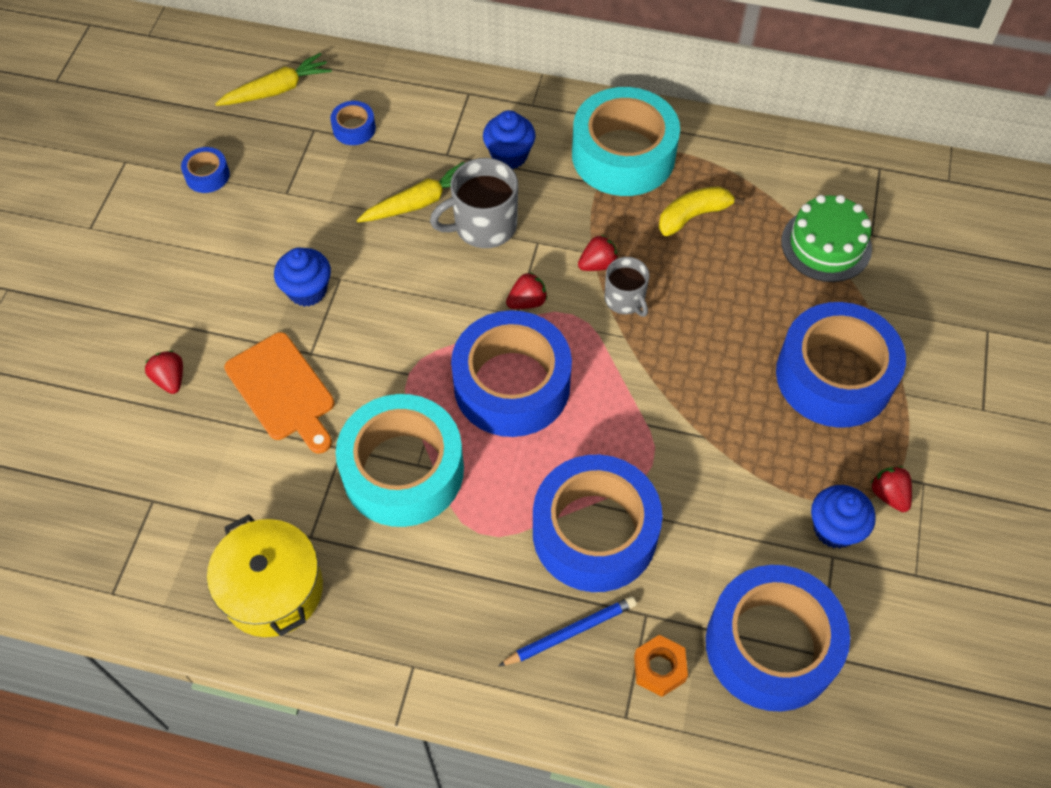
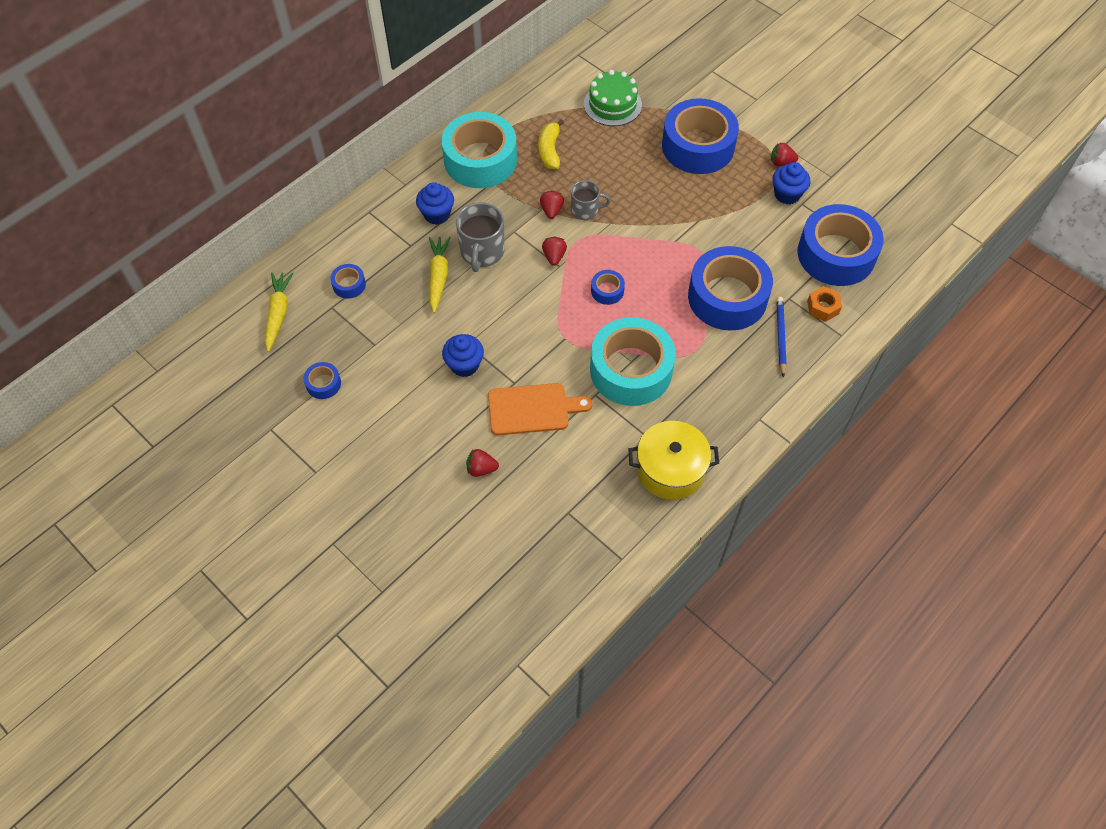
camera: 60 degrees left, 0 degrees up
blue tape [451,310,572,437] -> blue tape [591,270,625,305], size x0.42

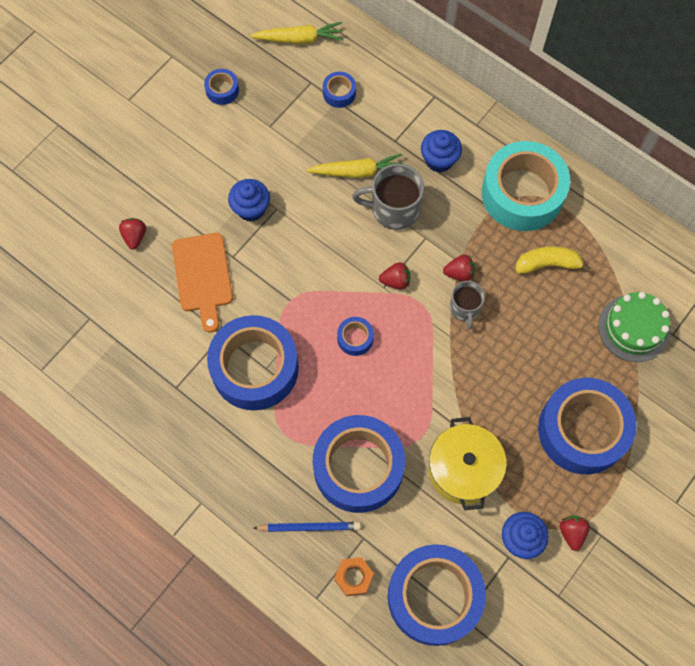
camera: 85 degrees right, 10 degrees up
turquoise tape [590,317,676,406] -> blue tape [207,315,299,410]
yellow pot [628,421,719,500] -> yellow pot moved to [429,417,507,511]

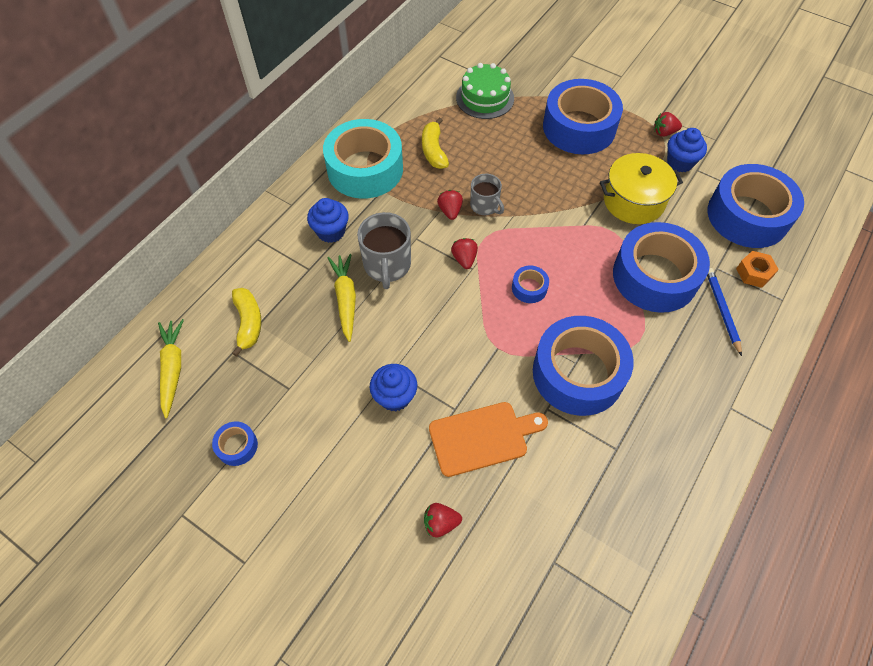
camera: 95 degrees left, 10 degrees down
blue tape [323,72,356,108] -> yellow banana [232,288,261,357]
grey mug [450,281,485,330] -> grey mug turned 60 degrees clockwise [470,174,504,215]

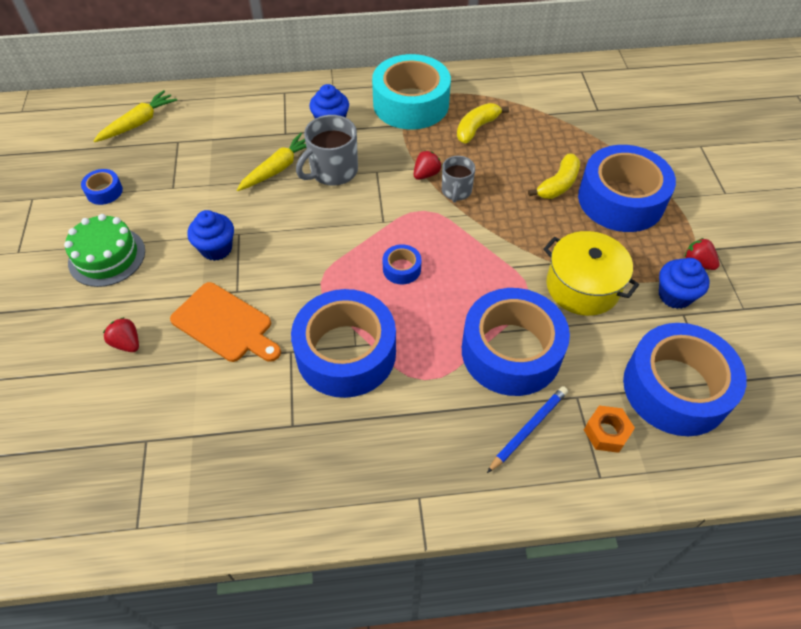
camera: 50 degrees right, 5 degrees down
yellow banana [232,288,261,357] -> yellow banana moved to [528,153,580,199]
red strawberry [451,238,478,269] -> none
green cake [456,63,514,119] -> green cake moved to [64,214,145,287]

